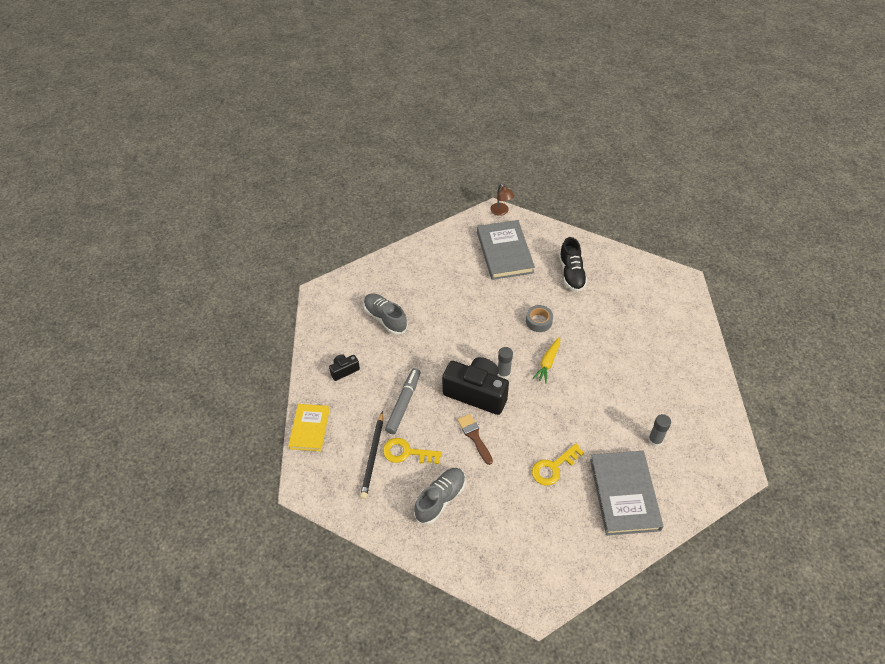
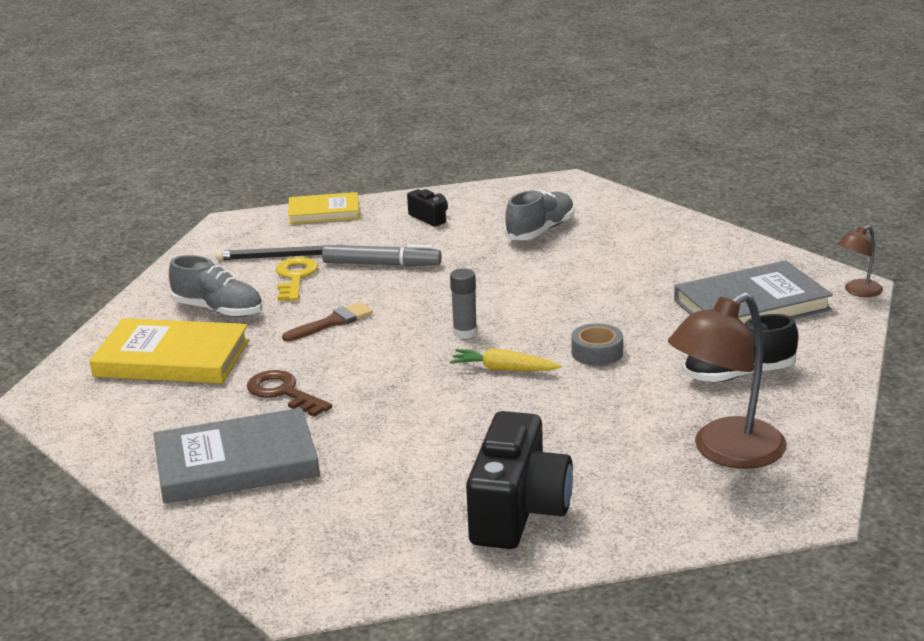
camera: 80 degrees right, 25 degrees down
black camera [442,357,509,415] -> black camera moved to [466,411,573,549]
yellow key [532,444,584,485] -> brown key [247,370,332,417]
grey glue stick [648,414,671,447] -> none
none -> yellow book [90,318,249,384]
none -> brown lamp [668,293,787,469]

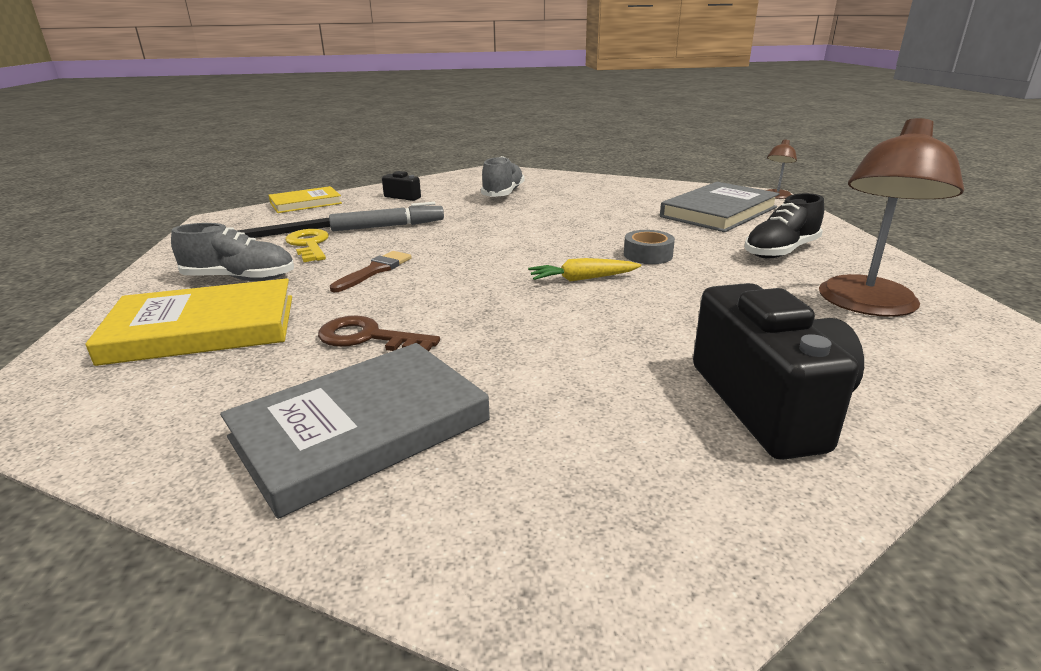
camera: 25 degrees left, 0 degrees up
grey glue stick [450,268,477,339] -> none

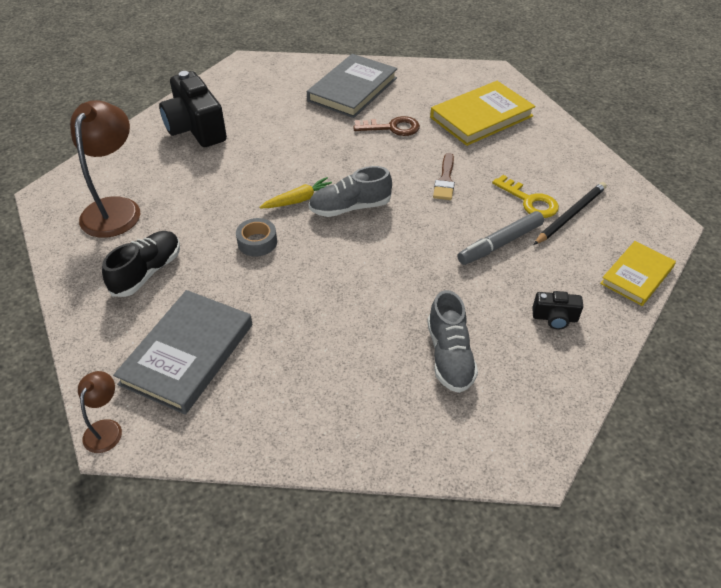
camera: 160 degrees right, 20 degrees up
grey shoe [171,223,294,281] -> grey shoe moved to [308,166,392,217]

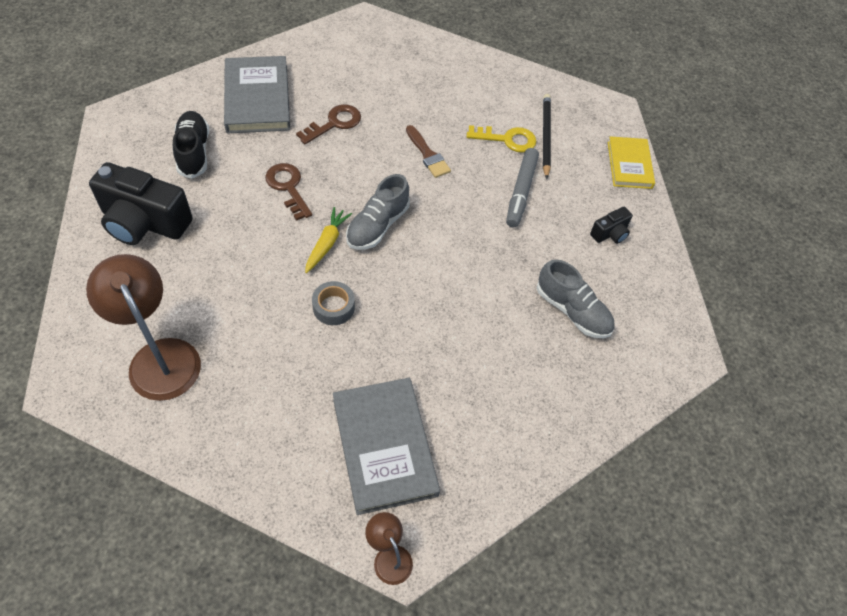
camera: 45 degrees left, 10 degrees up
black shoe [102,231,180,297] -> black shoe moved to [173,111,209,179]
yellow book [430,81,535,146] -> none
none -> brown key [265,163,312,221]

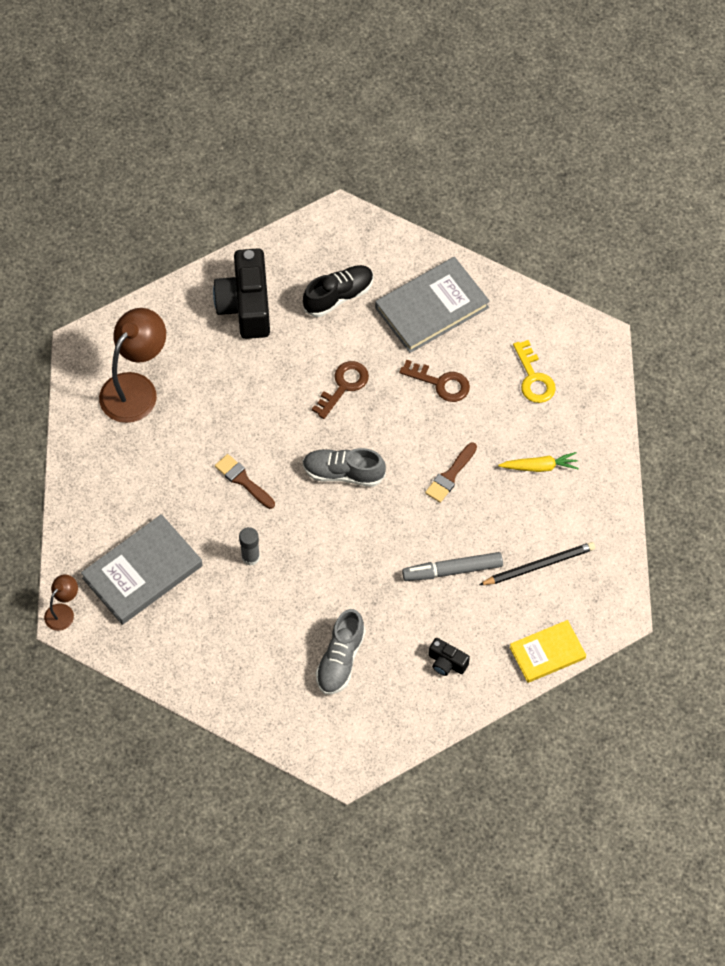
camera: 70 degrees right, 5 degrees up
yellow carrot [305,207,352,273] -> yellow carrot moved to [498,452,579,472]
grey tape [312,281,355,325] -> brown brush [215,454,275,509]
yellow key [466,125,537,153] -> yellow key moved to [513,340,556,403]
none -> grey glue stick [239,527,260,566]

